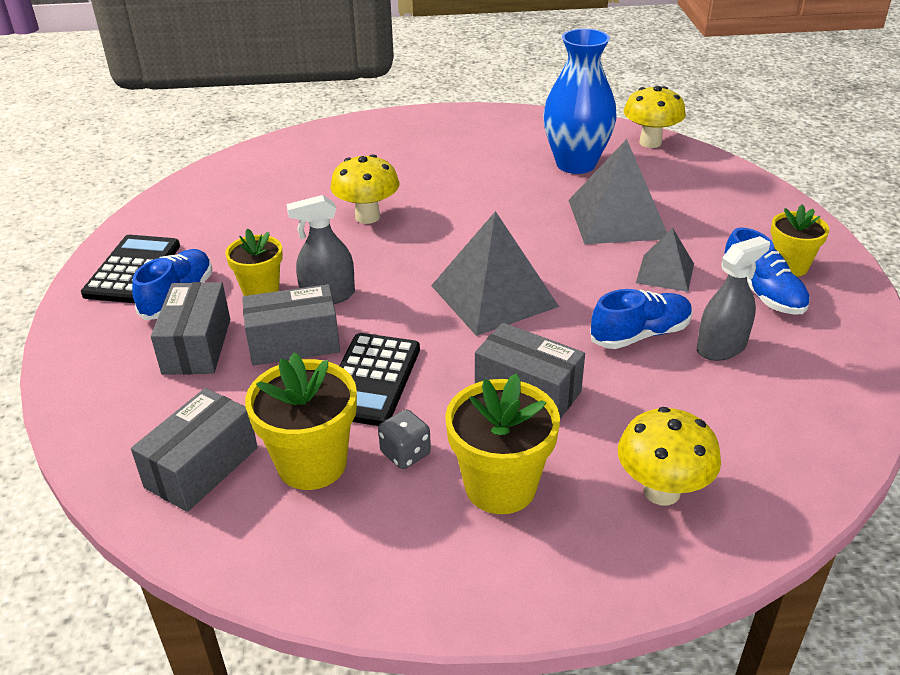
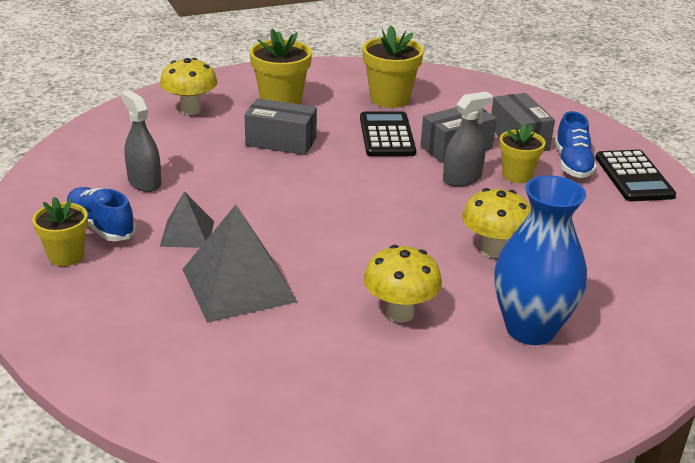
camera: 160 degrees right, 5 degrees down
grey box [131,388,258,512] -> none
grey dice [378,409,431,469] -> none
grey pyramid [431,211,559,336] -> none
blue vase [543,29,617,174] -> blue vase moved to [494,175,587,345]
blue shoe [590,289,693,349] -> none
yellow mushroom [624,86,686,148] -> yellow mushroom moved to [363,245,442,322]
grey spray bottle [697,236,770,361] -> grey spray bottle turned 105 degrees clockwise [121,90,161,192]

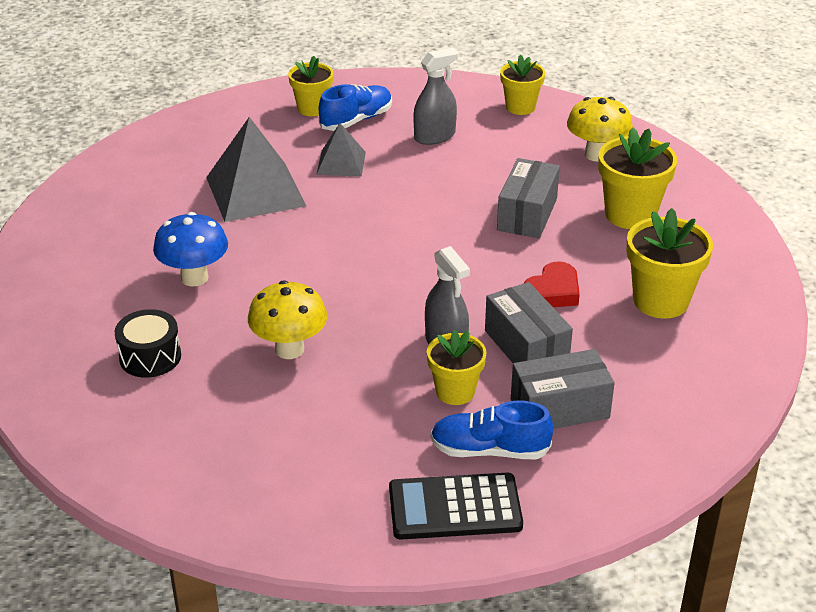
camera: 95 degrees right, 5 degrees up
black calculator [360,112,416,156] -> red heart [524,261,580,307]
yellow mushroom [363,245,442,322] -> blue mushroom [153,212,228,286]
blue vase [494,175,587,345] -> black drum [115,309,181,378]
none -> yellow flower pot [500,54,545,115]

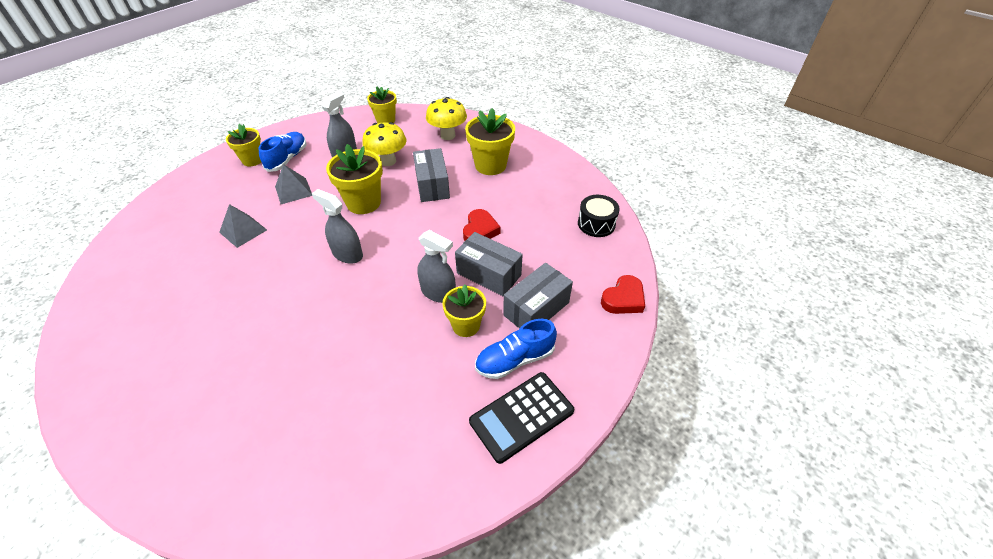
camera: 30 degrees left, 10 degrees up
black drum [115,309,181,378] -> black drum moved to [578,195,620,237]
blue mushroom [153,212,228,286] -> none
grey pyramid [206,117,306,222] -> grey pyramid [219,204,267,248], size x0.56
yellow mushroom [248,280,327,359] -> yellow mushroom moved to [362,122,406,166]
yellow flower pot [626,208,713,319] -> yellow flower pot moved to [326,144,383,214]
none -> grey spray bottle [312,189,363,264]
none -> red heart [601,275,645,314]

